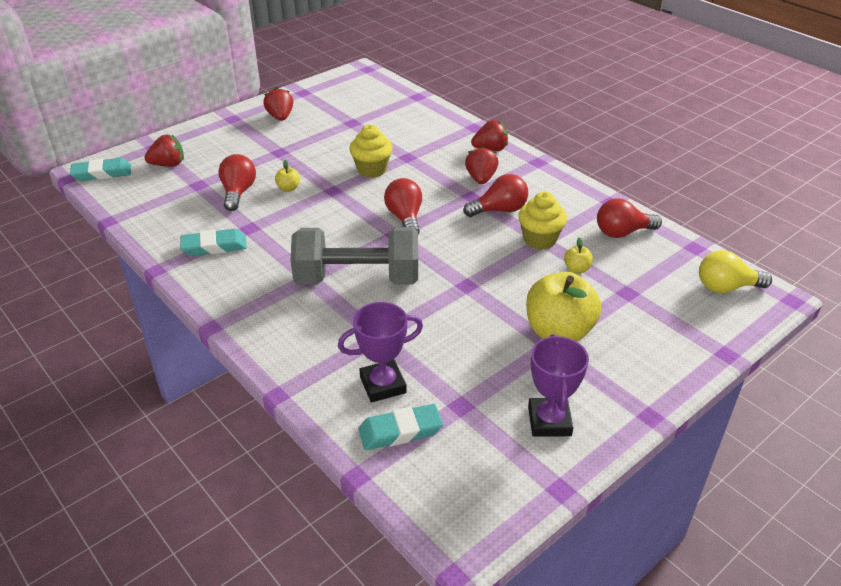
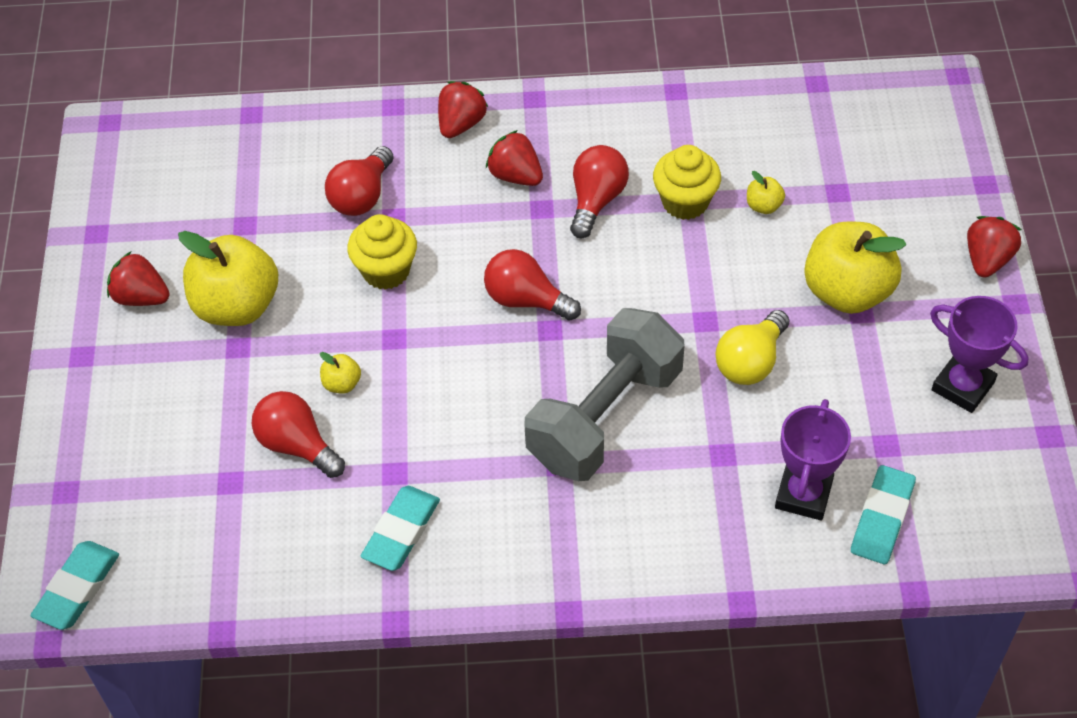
camera: 50 degrees left, 15 degrees up
red strawberry [144,135,184,167] -> red strawberry moved to [967,216,1021,278]
red light bulb [597,198,662,238] -> red light bulb moved to [325,146,394,216]
yellow light bulb [699,250,772,293] -> yellow light bulb moved to [715,310,789,385]
none -> yellow apple [178,231,278,326]

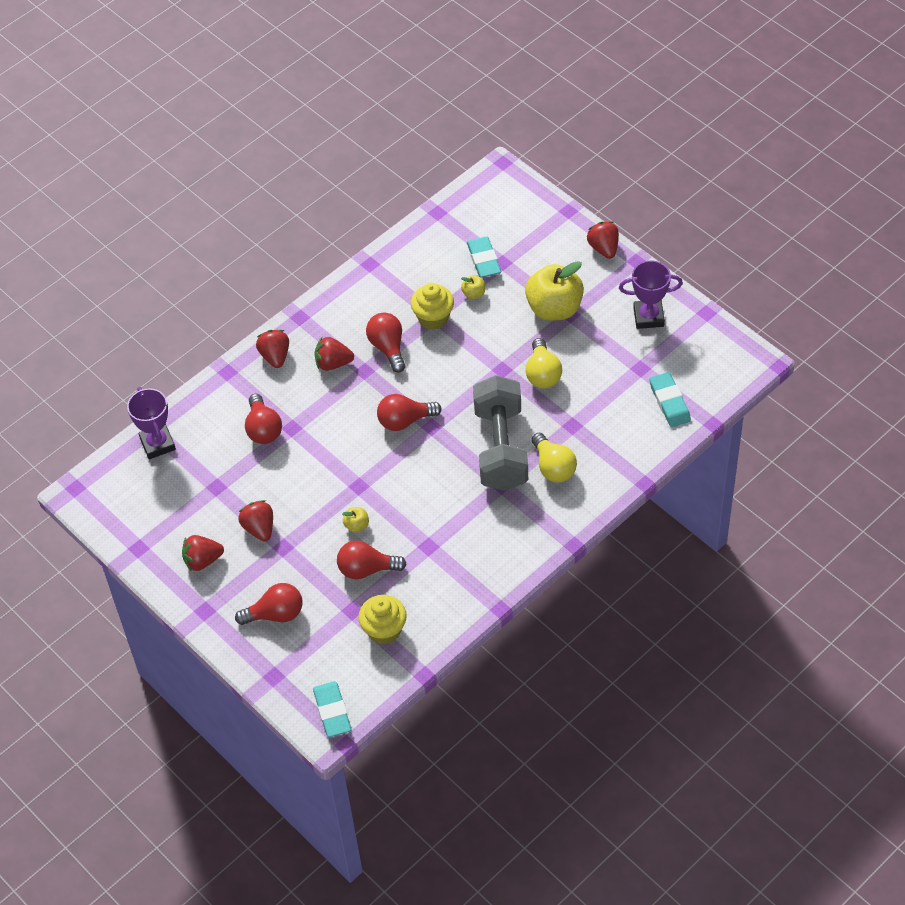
camera: 40 degrees left, 0 degrees up
yellow apple [178,231,278,326] -> red strawberry [238,500,273,541]
yellow cupcake [347,214,417,290] -> yellow cupcake moved to [358,595,407,645]
turquoise eraser [361,486,440,571] -> turquoise eraser moved to [467,236,501,278]
purple trophy [775,399,851,521] -> purple trophy moved to [127,387,176,459]
none -> red light bulb [235,583,302,625]
none -> yellow light bulb [531,433,577,482]

